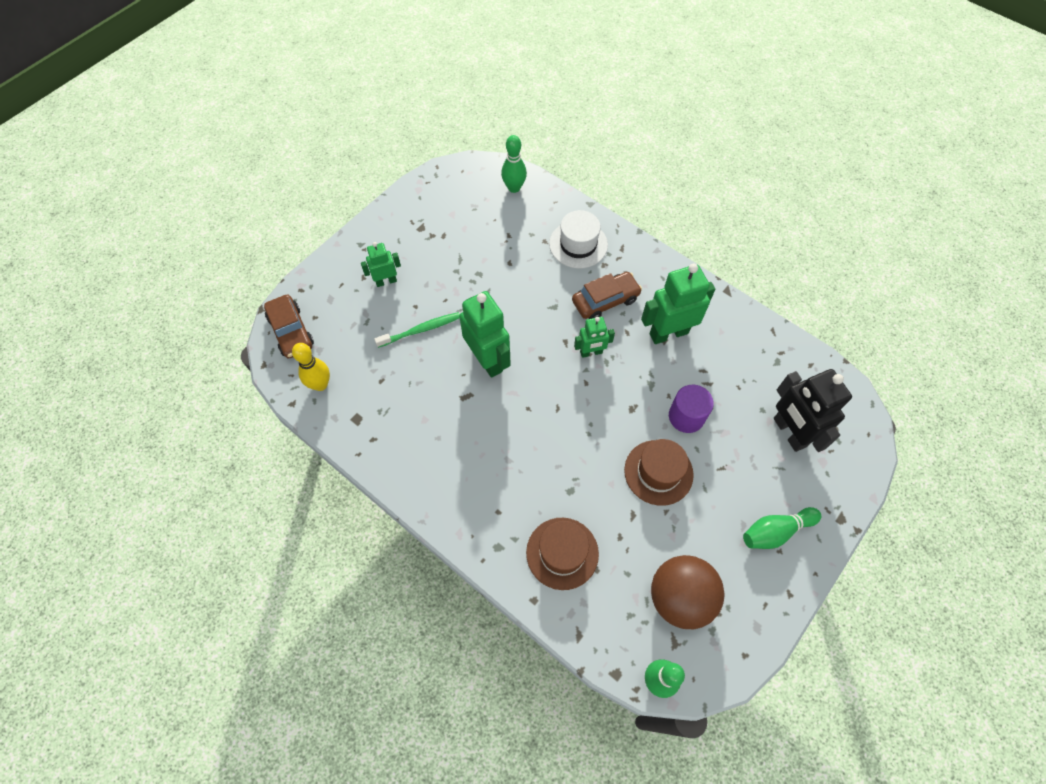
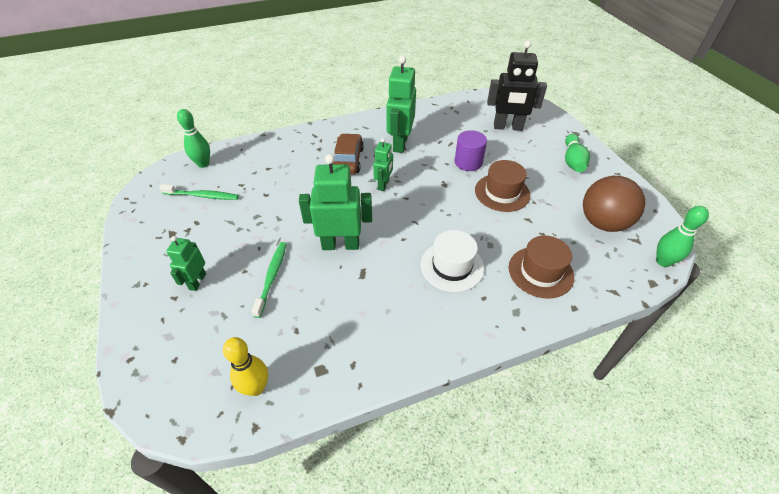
camera: 60 degrees left, 15 degrees down
brown car [264,294,314,358] -> none
white hat [549,210,608,268] -> white hat moved to [421,230,484,292]
none -> green toothbrush [159,184,239,200]

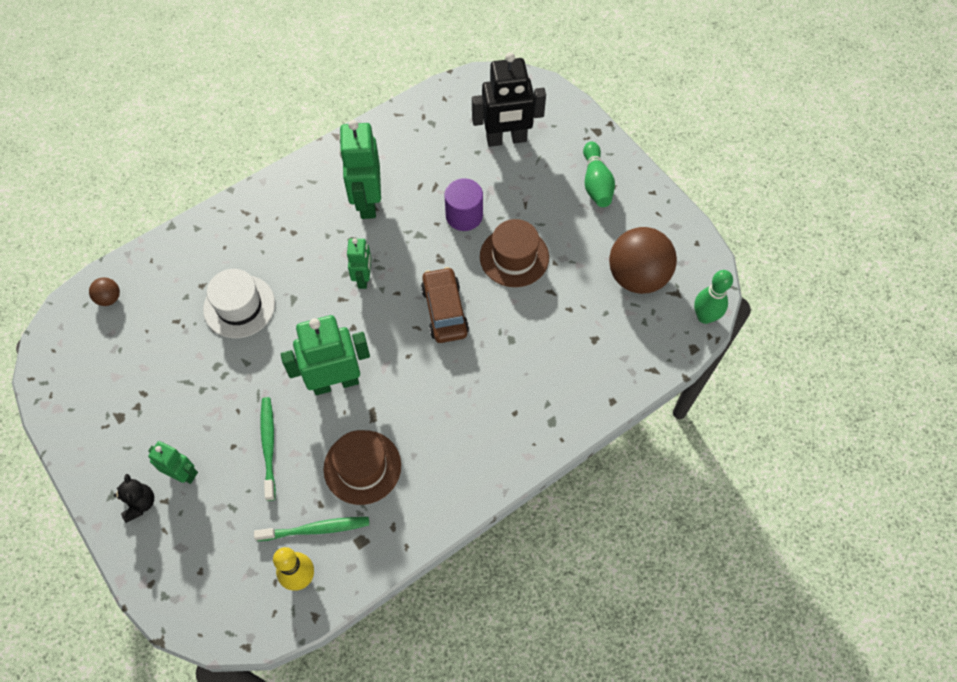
camera: 15 degrees left, 15 degrees up
green toothbrush [159,184,239,200] -> green toothbrush moved to [254,517,369,541]
green robot [166,236,206,291] -> green robot turned 120 degrees clockwise [148,441,198,484]
green bowling pin [177,109,210,168] -> brown ball [89,277,120,306]
brown car [332,133,364,174] -> brown car moved to [421,267,469,343]
white hat [421,230,484,292] -> white hat moved to [203,269,275,338]
brown hat [509,235,574,299] -> brown hat moved to [324,430,401,505]
none -> black teddy bear [114,474,154,523]

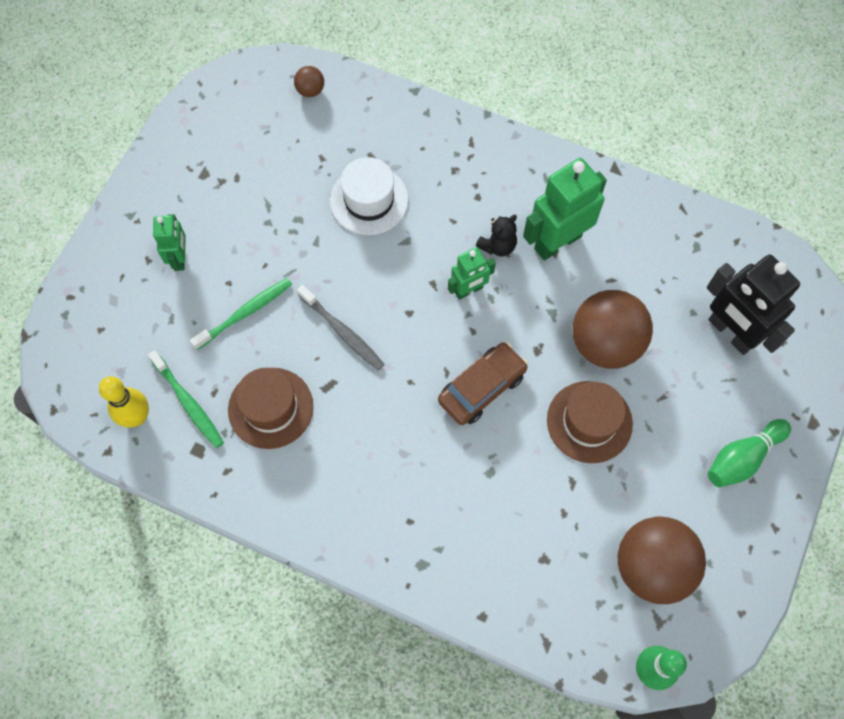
camera: 60 degrees right, 5 degrees up
black teddy bear [114,474,154,523] -> black teddy bear moved to [476,215,517,256]
green robot [281,315,370,395] -> grey toothbrush [297,285,384,370]
purple cylinder [444,178,483,231] -> brown ball [572,290,653,369]

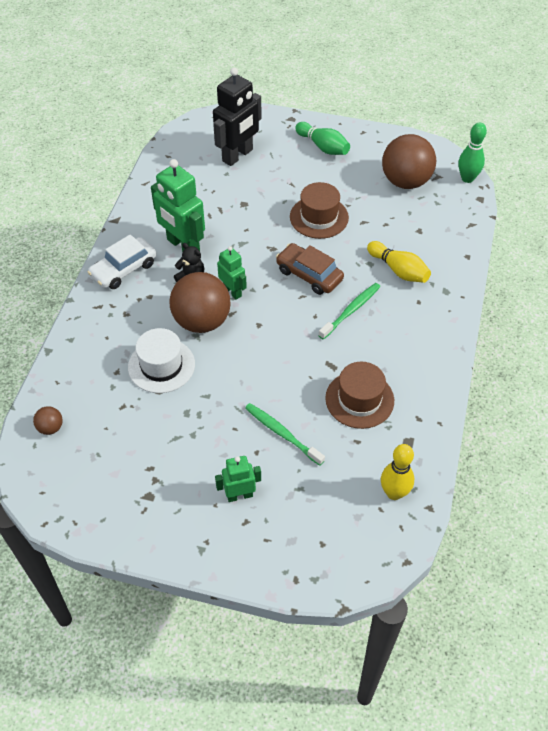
camera: 100 degrees left, 15 degrees down
green toothbrush [148,350,224,448] -> green toothbrush moved to [318,283,380,340]
grey toothbrush [297,285,384,370] -> none
brown ball [572,290,653,369] -> brown ball moved to [169,272,231,333]
none -> white car [88,234,156,289]
none -> yellow bowling pin [367,241,431,283]

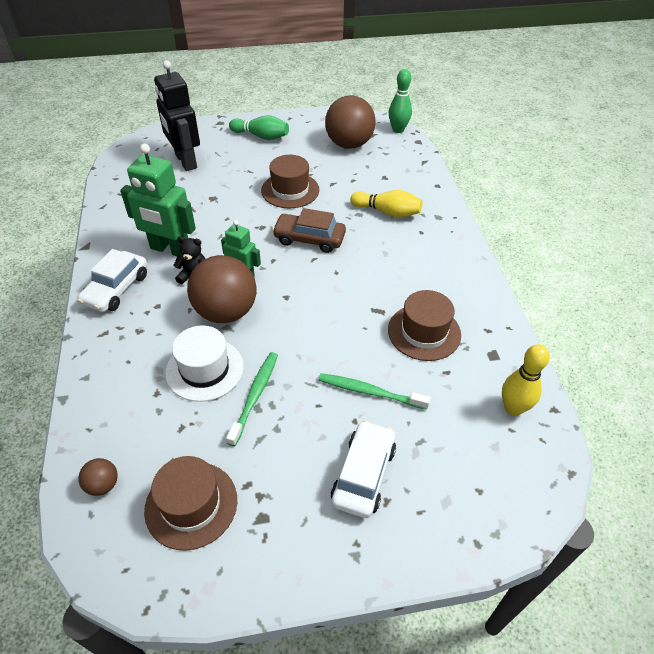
camera: 25 degrees left, 5 degrees down
black robot [213,68,262,166] -> black robot turned 135 degrees clockwise [154,60,200,171]
green robot [215,456,261,502] -> white car [331,420,396,518]
green toothbrush [318,283,380,340] -> green toothbrush moved to [226,352,278,446]
none -> brown hat [144,456,237,551]

